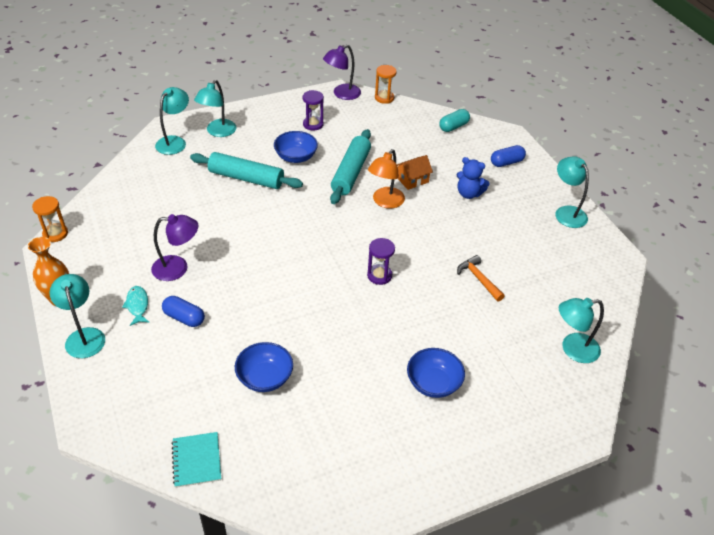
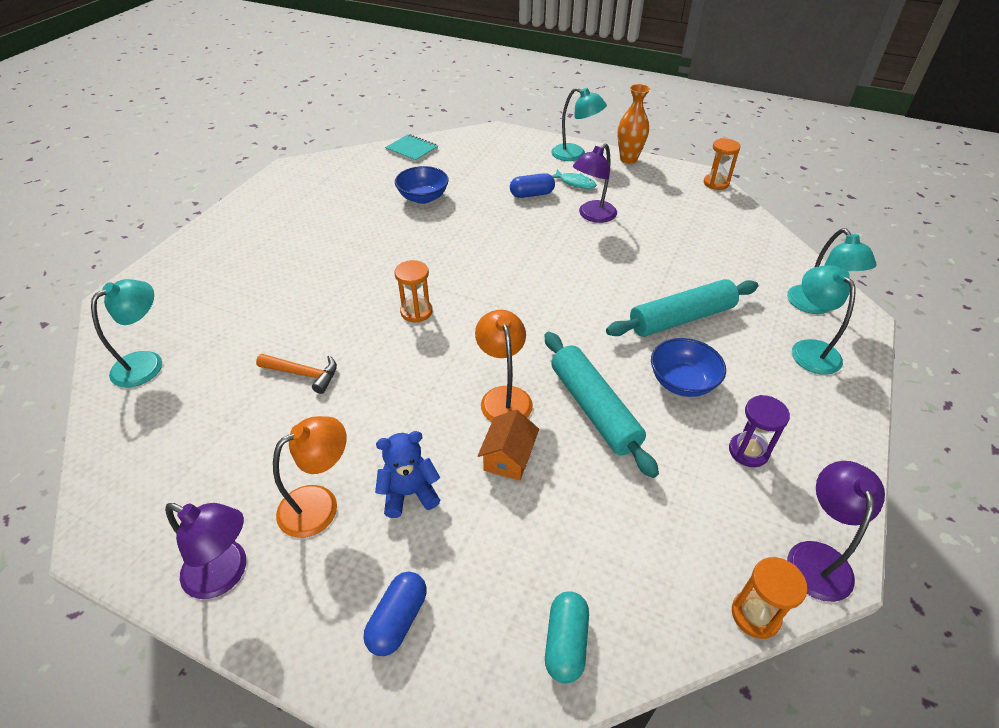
camera: 140 degrees right, 0 degrees up
purple hourglass [367,238,395,285] -> orange hourglass [395,260,432,323]
blue bowl [407,348,465,398] -> none
turquoise lamp [555,156,589,228] -> purple lamp [165,503,246,599]
none -> orange lamp [273,416,347,538]

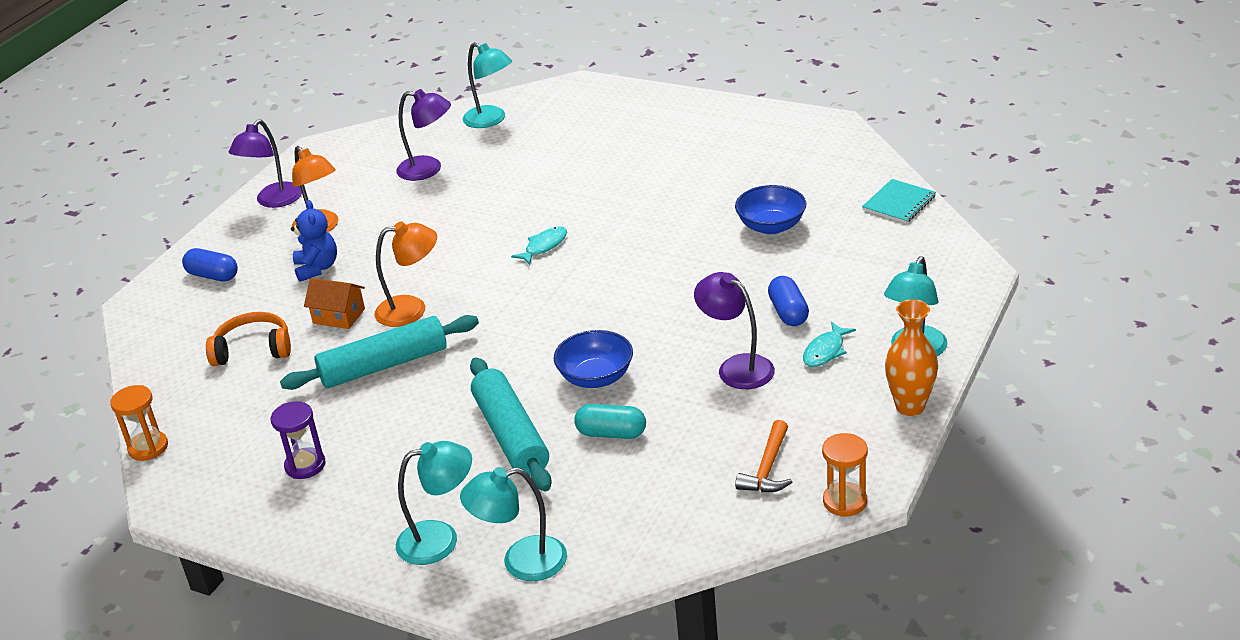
camera: 95 degrees right, 10 degrees down
orange hammer [256,354,337,394] -> orange hammer moved to [735,420,792,492]
orange hourglass [395,260,432,323] -> turquoise fish [511,226,567,265]
turquoise capsule [545,591,589,683] -> turquoise capsule moved to [574,404,646,439]
blue bowl [651,338,726,397] -> blue bowl moved to [554,330,633,388]
purple lamp [787,461,885,602] -> purple lamp moved to [396,89,451,181]
none -> orange headphones [206,312,291,366]

